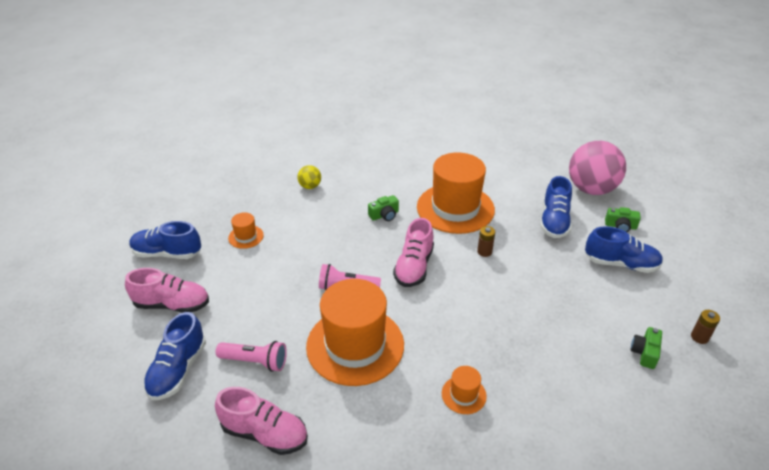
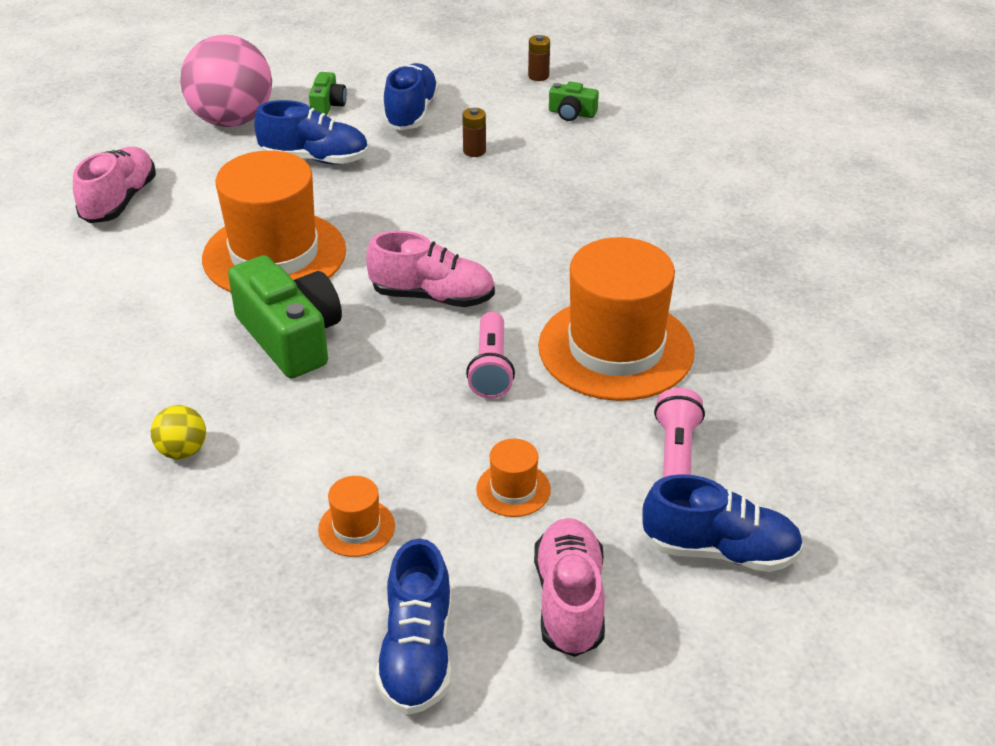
camera: 95 degrees left, 0 degrees up
pink shoe [215,387,308,455] -> pink shoe moved to [73,147,156,223]
green camera [368,195,399,221] -> green camera [228,255,342,378], size x2.09
orange hat [442,366,487,414] -> orange hat moved to [476,439,551,517]
brown battery [477,226,495,257] -> brown battery moved to [462,108,486,157]

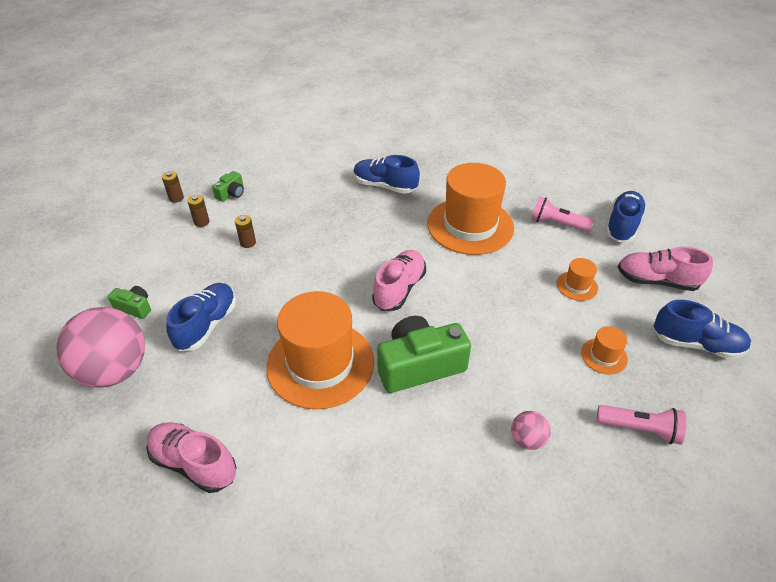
camera: 75 degrees left, 5 degrees up
yellow ball [151,405,206,459] -> pink ball [511,411,551,450]
blue shoe [383,63,439,130] -> blue shoe moved to [353,155,420,194]
pink flashlight [466,312,515,399] -> pink flashlight moved to [597,405,686,444]
none -> brown battery [187,195,209,227]

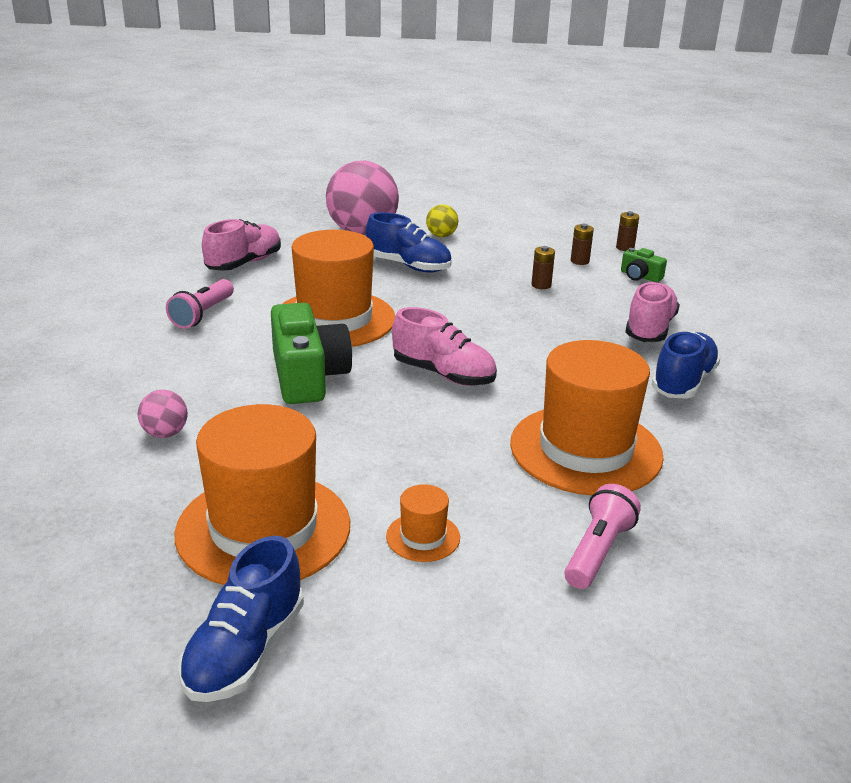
camera: 95 degrees right, 15 degrees down
green camera [108,286,151,319] -> yellow ball [426,204,458,237]
orange hat [581,326,628,375] -> orange hat [175,404,350,585], size x2.35
pink flashlight [597,405,686,444] -> pink flashlight moved to [166,279,234,329]
blue shoe [606,191,646,242] -> none
pink shoe [618,246,713,291] -> pink shoe moved to [625,281,680,342]

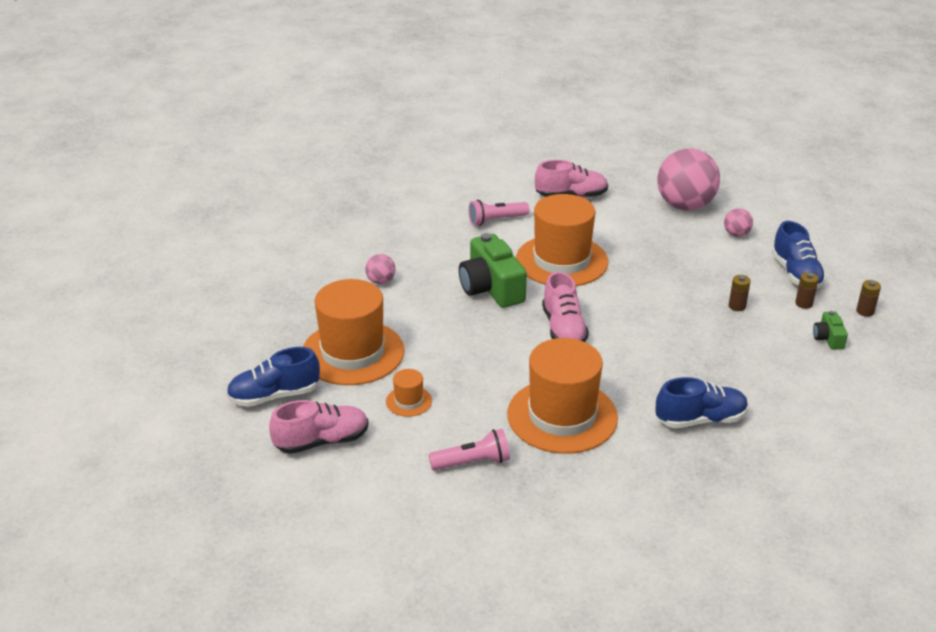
camera: 50 degrees right, 5 degrees up
green camera [271,303,352,404] -> green camera turned 120 degrees clockwise [459,233,527,308]
blue shoe [366,212,452,272] -> blue shoe moved to [772,221,826,289]
yellow ball [426,204,458,237] -> pink ball [724,208,753,237]
pink shoe [625,281,680,342] -> pink shoe moved to [269,400,369,454]

